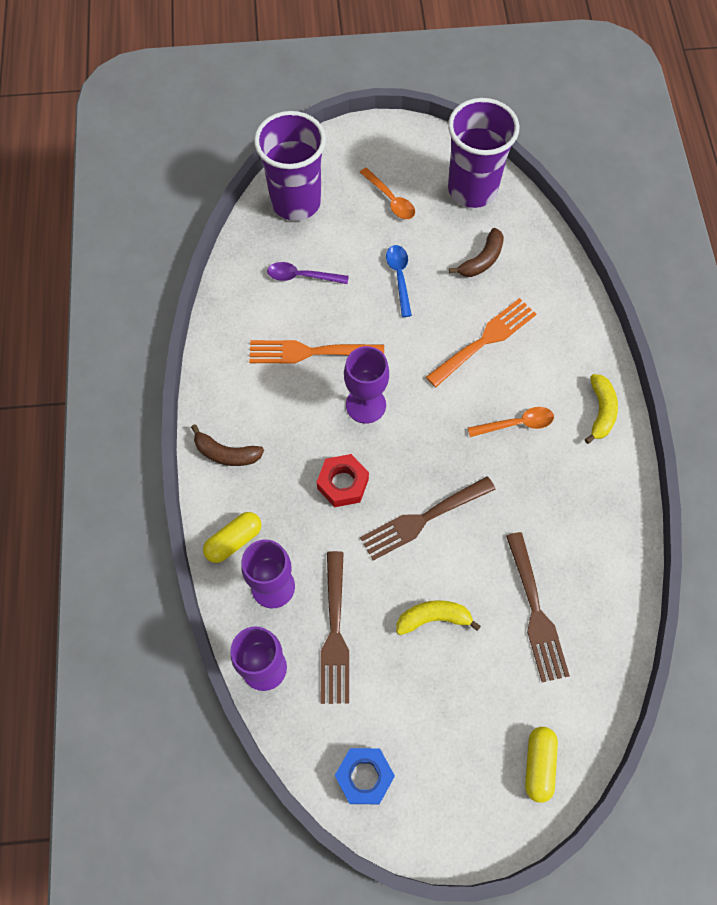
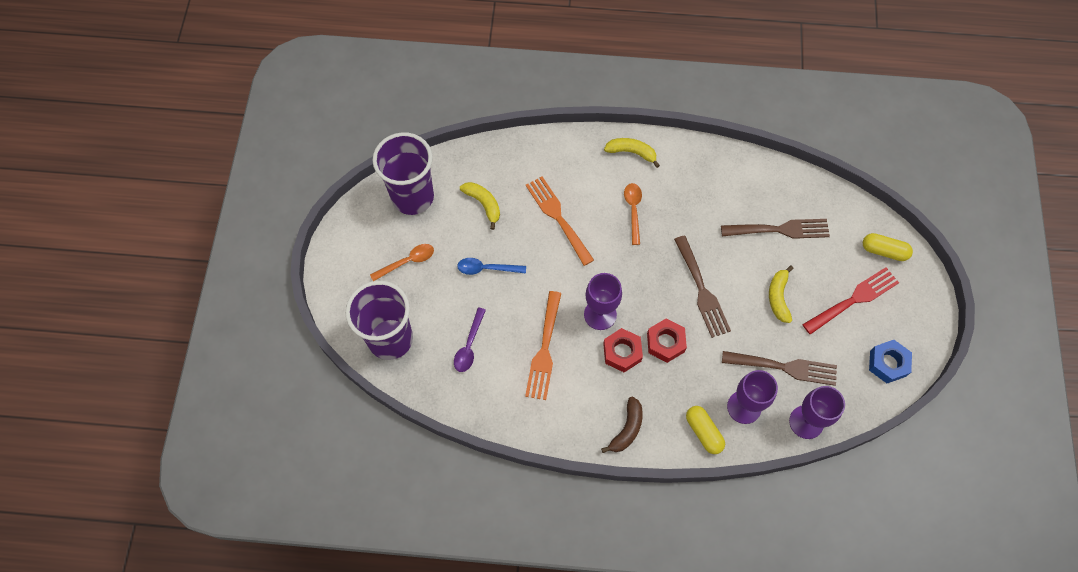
camera: 80 degrees left, 0 degrees up
brown banana [449,228,504,277] -> yellow banana [460,182,500,230]
none -> red nut [603,328,643,373]
none -> red fork [802,267,899,335]

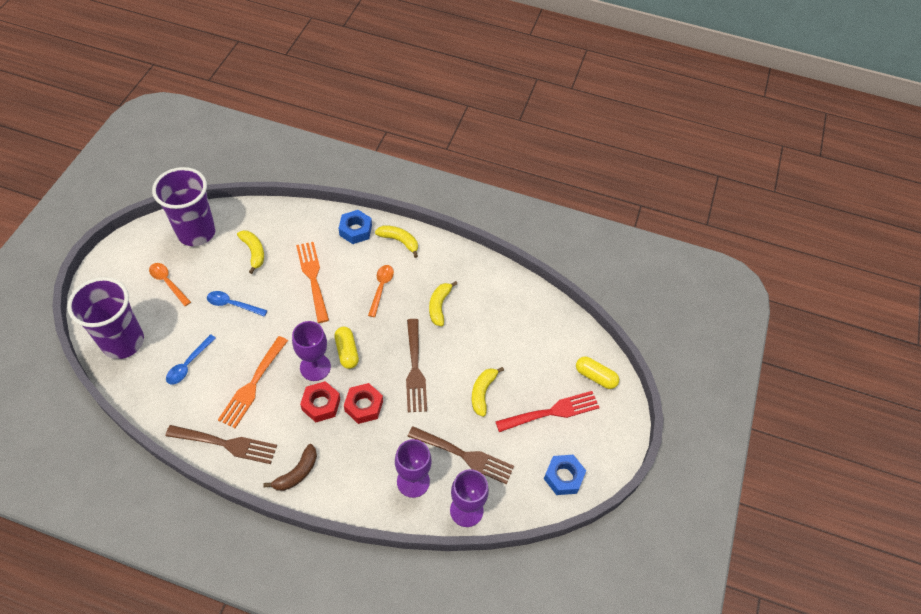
camera: 10 degrees right, 10 degrees down
orange spoon [370,244,434,281] -> orange spoon turned 120 degrees counterclockwise [149,263,191,306]
purple spoon [454,307,486,372] -> blue spoon [166,334,216,385]
yellow capsule [686,406,725,454] -> yellow capsule moved to [334,327,359,369]
brown fork [721,219,830,239] -> brown fork moved to [165,425,277,464]
none -> blue nut [339,210,372,244]
none -> yellow banana [429,281,457,326]

